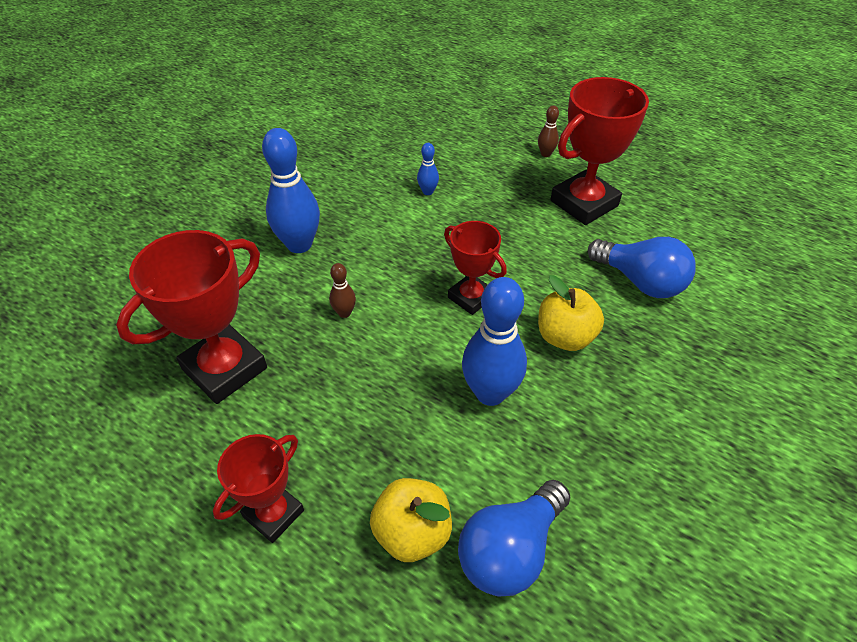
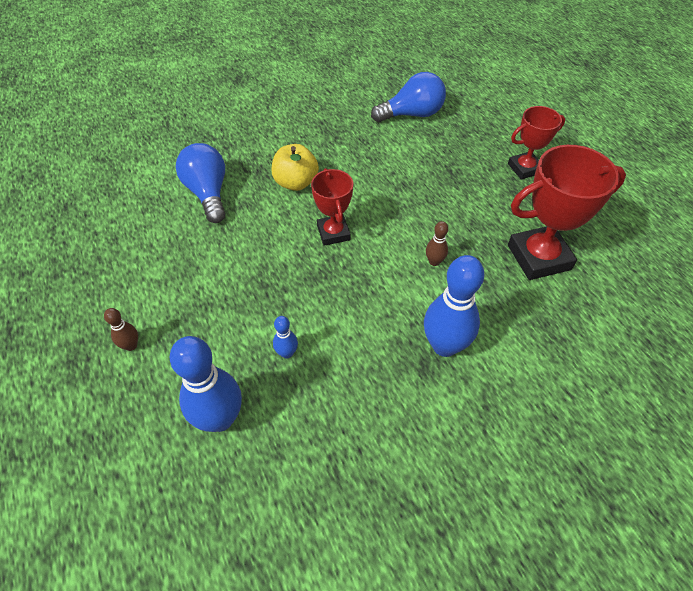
camera: 150 degrees left, 5 degrees up
yellow apple [370,478,452,562] -> none
blue bowling pin [462,277,527,406] -> blue bowling pin moved to [170,336,242,432]
red trophy [550,77,649,225] -> none

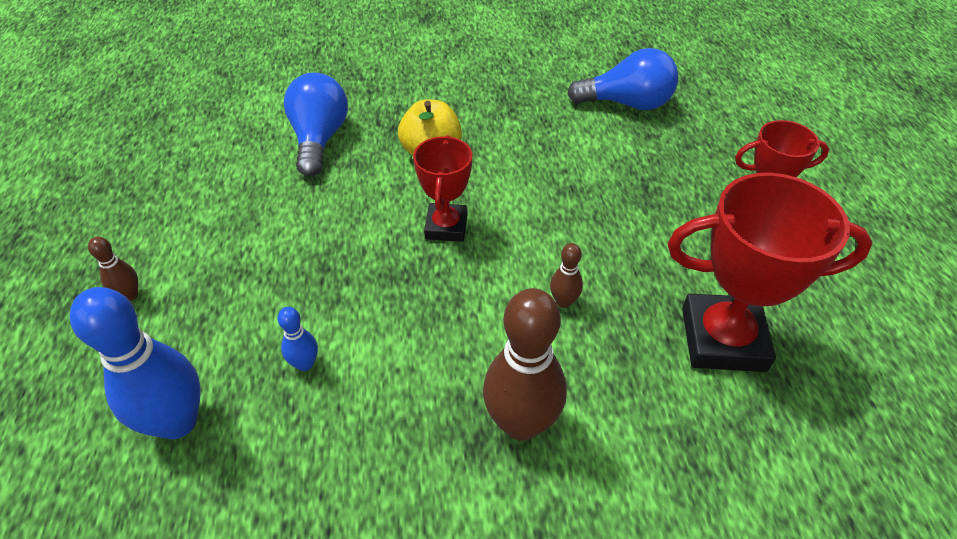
camera: 20 degrees right, 5 degrees down
blue bowling pin [424,255,485,357] -> brown bowling pin [483,288,567,441]

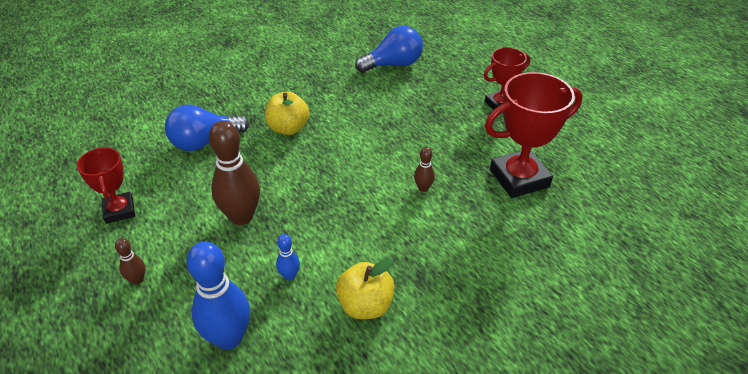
camera: 25 degrees left, 5 degrees down
blue light bulb [284,73,348,177] -> blue light bulb turned 90 degrees counterclockwise [165,104,249,151]
red trophy [413,135,472,242] -> red trophy moved to [77,147,135,224]
brown bowling pin [483,288,567,441] -> brown bowling pin moved to [209,121,260,225]
none -> yellow apple [336,258,395,319]

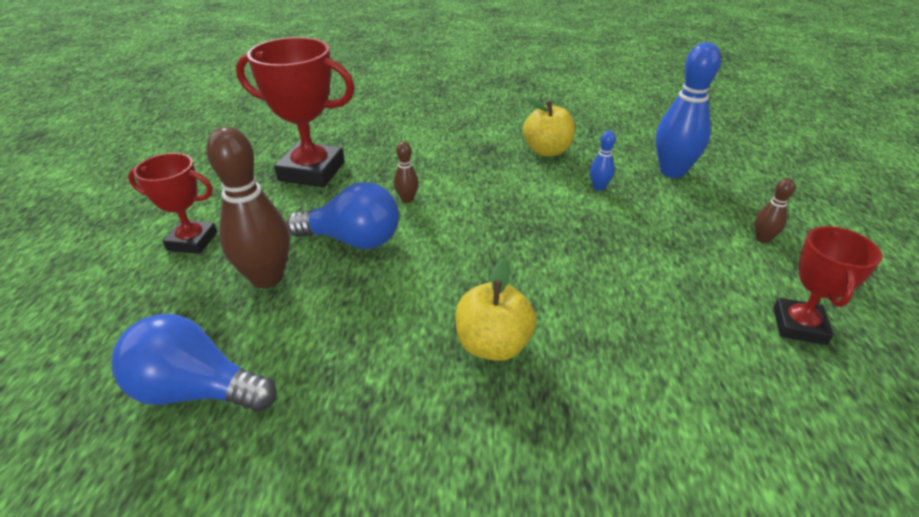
camera: 145 degrees left, 5 degrees down
blue light bulb [165,104,249,151] -> blue light bulb moved to [287,182,399,249]
brown bowling pin [209,121,260,225] -> brown bowling pin moved to [206,127,290,288]

